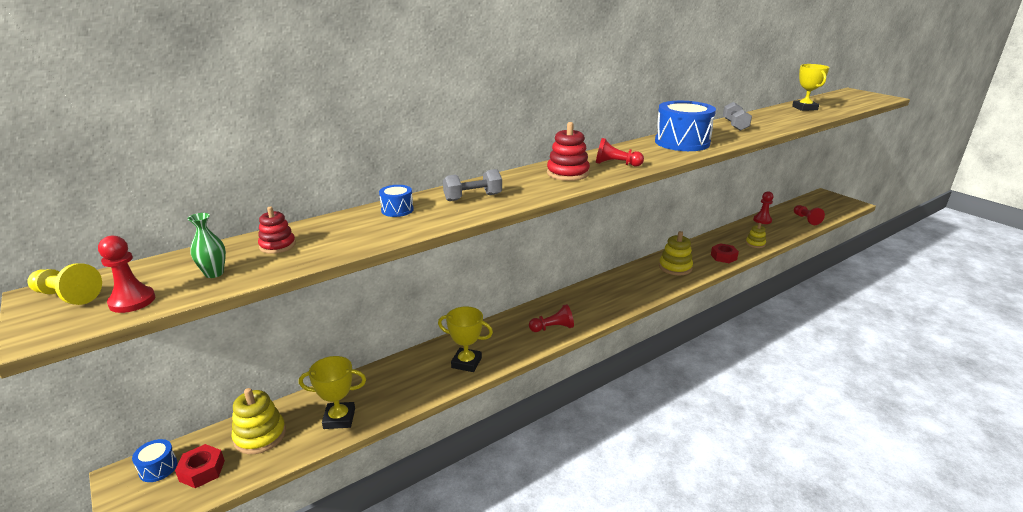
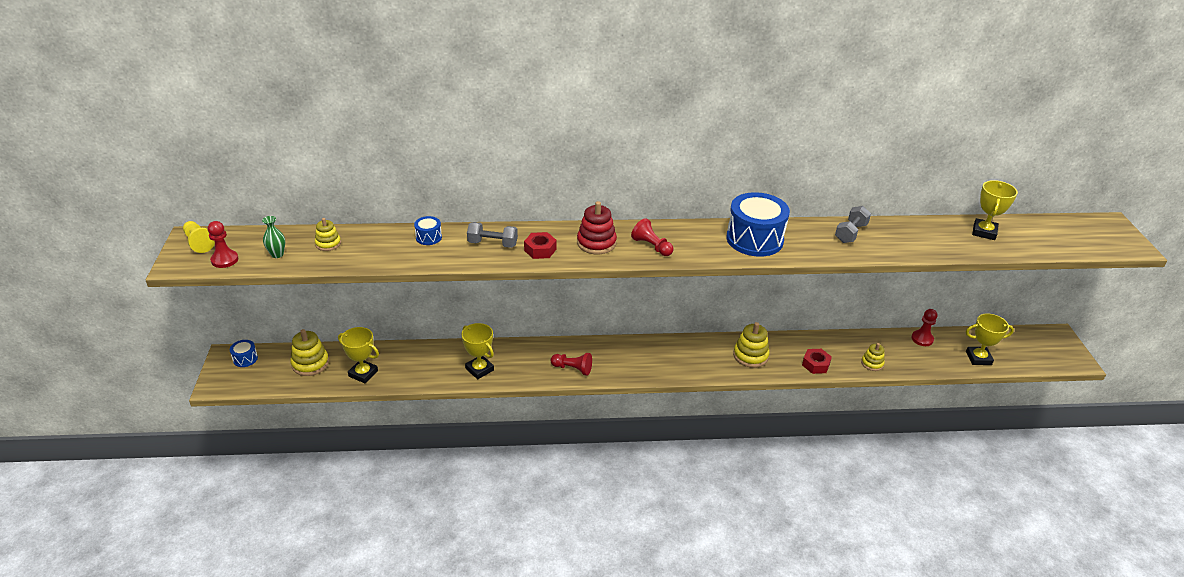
camera: 30 degrees right, 10 degrees up
red nut [175,444,225,488] -> red nut moved to [524,232,557,259]
red stacking toy [258,207,296,254] -> yellow stacking toy [315,218,341,251]
red pawn [794,205,825,225] -> yellow trophy [966,313,1014,365]

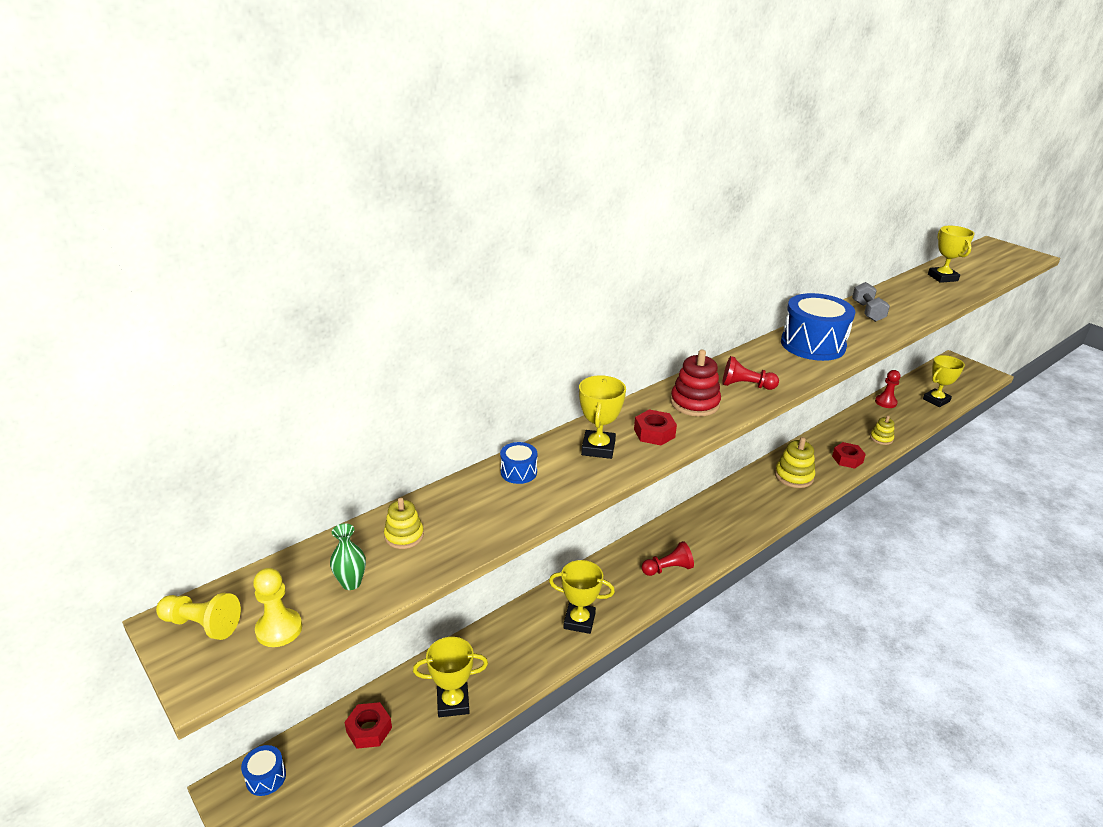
camera: 35 degrees left, 5 degrees down
red pawn [208,221,238,268] -> yellow pawn [253,568,302,647]
yellow stacking toy [290,329,329,376] -> red nut [345,702,392,749]
grey dumbbell [467,222,518,248] -> yellow trophy [579,375,626,459]

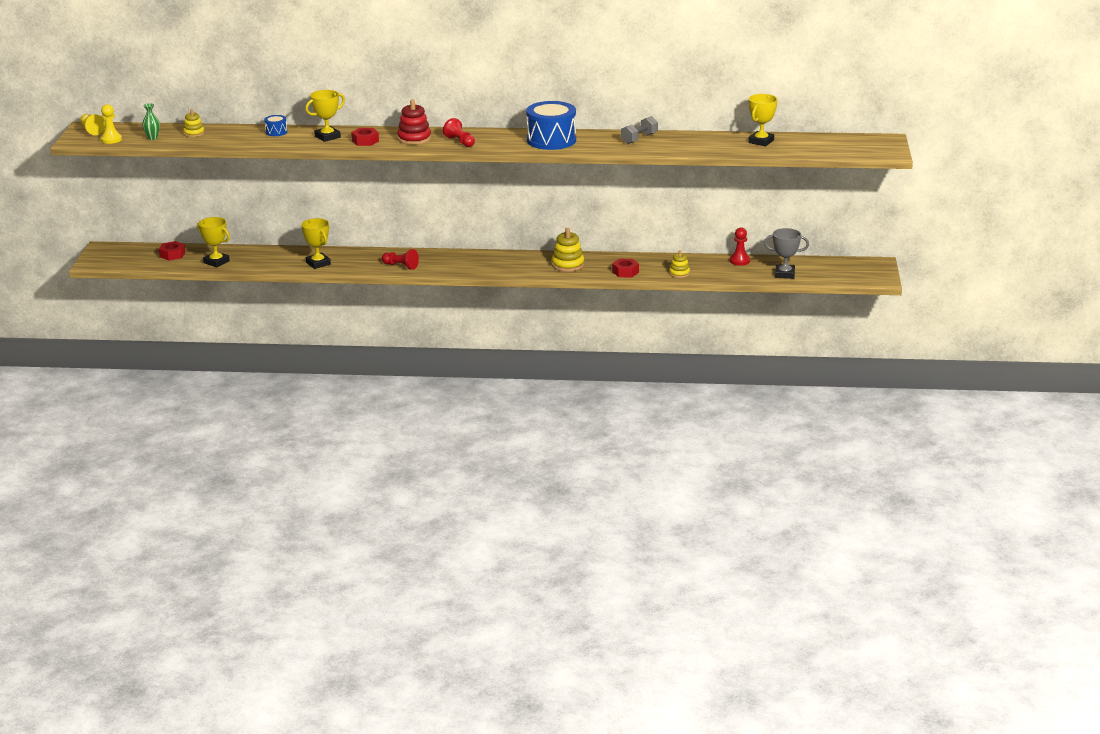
camera: 45 degrees right, 5 degrees down
blue drum [241,745,286,796] -> none
yellow trophy [923,355,965,407] -> grey trophy [764,228,809,279]

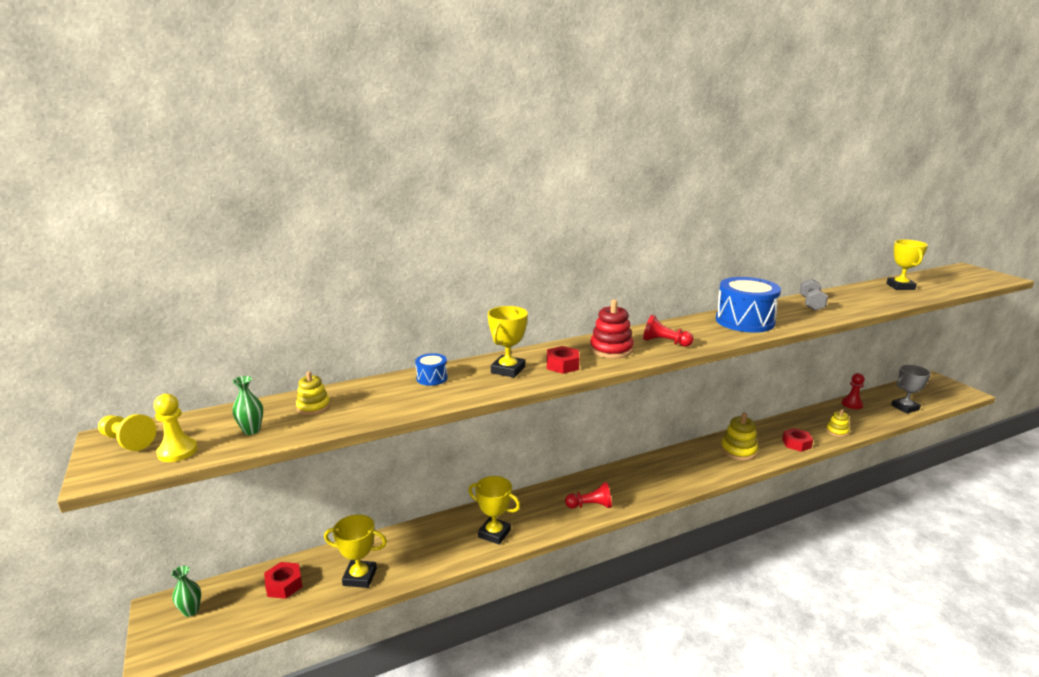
camera: 30 degrees left, 5 degrees down
none -> green vase [172,566,201,617]

